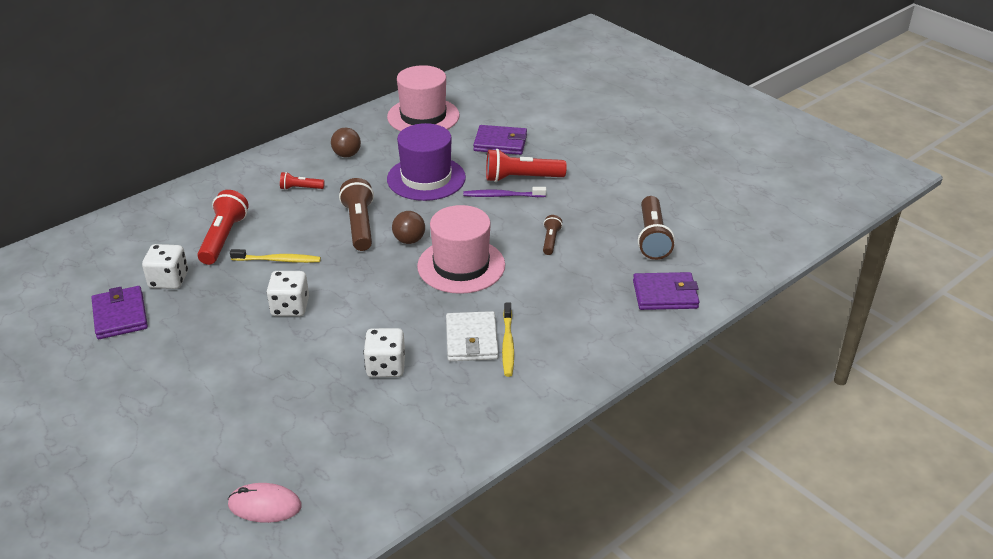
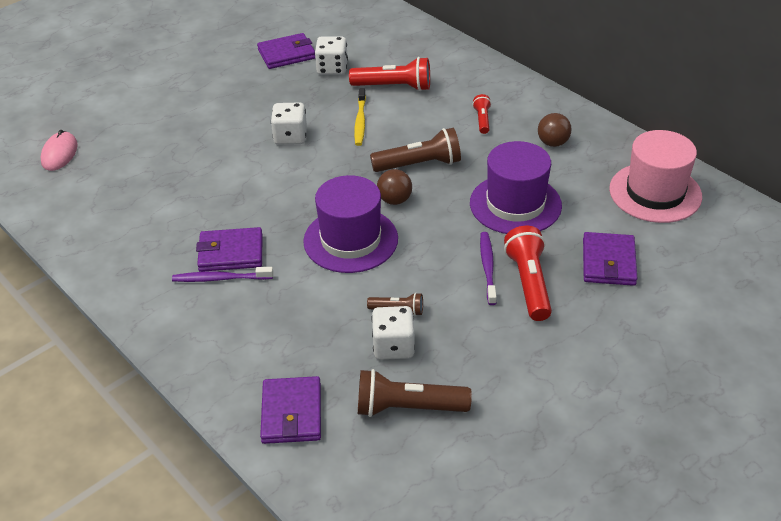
camera: 90 degrees right, 5 degrees up
white dice [364,328,405,377] -> white dice moved to [371,306,415,360]
pink hat [417,205,505,294] -> purple hat [303,175,398,273]
white wallet [446,311,499,361] -> purple wallet [196,227,263,272]
yellow toothbrush [502,303,514,377] -> purple toothbrush [172,267,273,282]

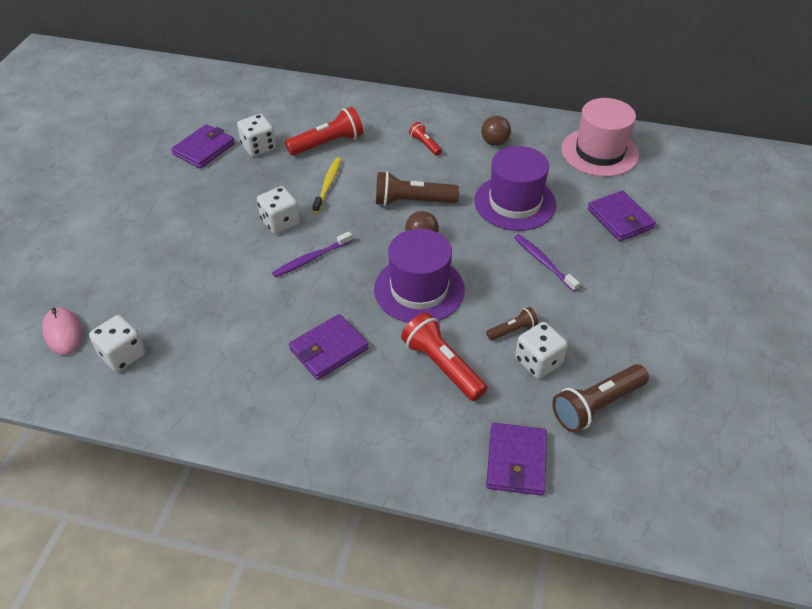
camera: 35 degrees left, 5 degrees up
purple toothbrush [172,267,273,282] -> purple toothbrush moved to [272,232,352,277]
purple wallet [260,376,321,444] -> purple wallet turned 45 degrees clockwise [486,423,547,496]
yellow toothbrush [354,88,366,146] -> yellow toothbrush turned 135 degrees counterclockwise [312,157,342,213]
brown flashlight [370,128,461,172] -> brown flashlight turned 135 degrees counterclockwise [376,171,459,206]
red flashlight [504,226,552,321] -> red flashlight moved to [401,313,487,401]
none -> white dice [89,315,146,372]

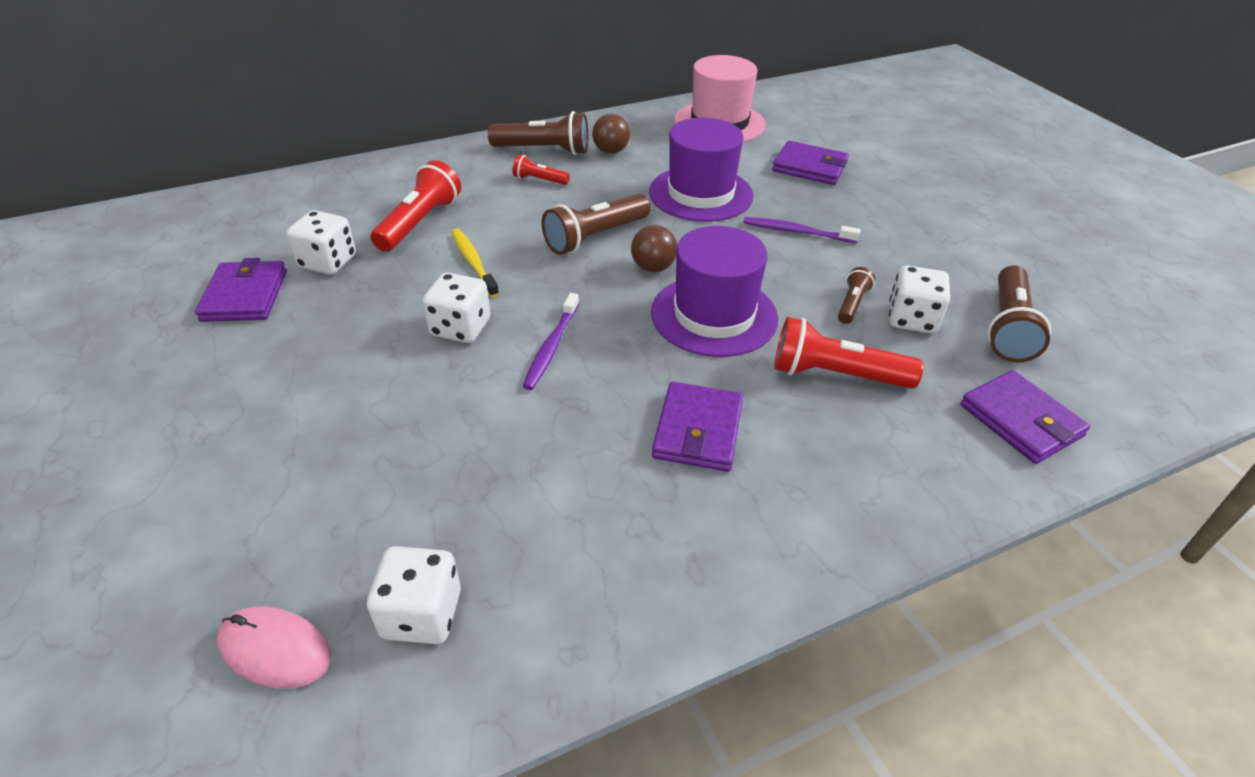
camera: 40 degrees left, 5 degrees down
none -> brown flashlight [488,111,588,155]

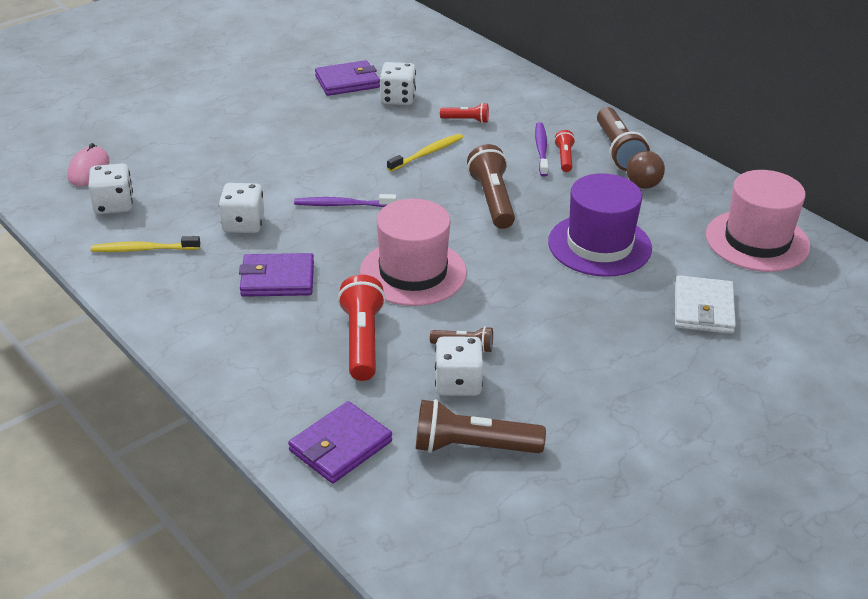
camera: 75 degrees right, 5 degrees down
red flashlight [371,160,461,252] -> red flashlight [440,103,489,123], size x0.54
white dice [423,272,490,343] -> white dice moved to [219,183,264,233]
brown flashlight [542,194,651,255] -> brown flashlight turned 45 degrees clockwise [467,144,515,229]
brown ball [631,225,677,272] -> none
purple hat [651,226,778,357] -> pink hat [360,199,467,306]
purple toothbrush [743,217,860,243] -> purple toothbrush moved to [535,122,548,177]
purple wallet [772,141,849,185] -> white wallet [675,275,736,334]
none -> yellow toothbrush [91,236,200,252]

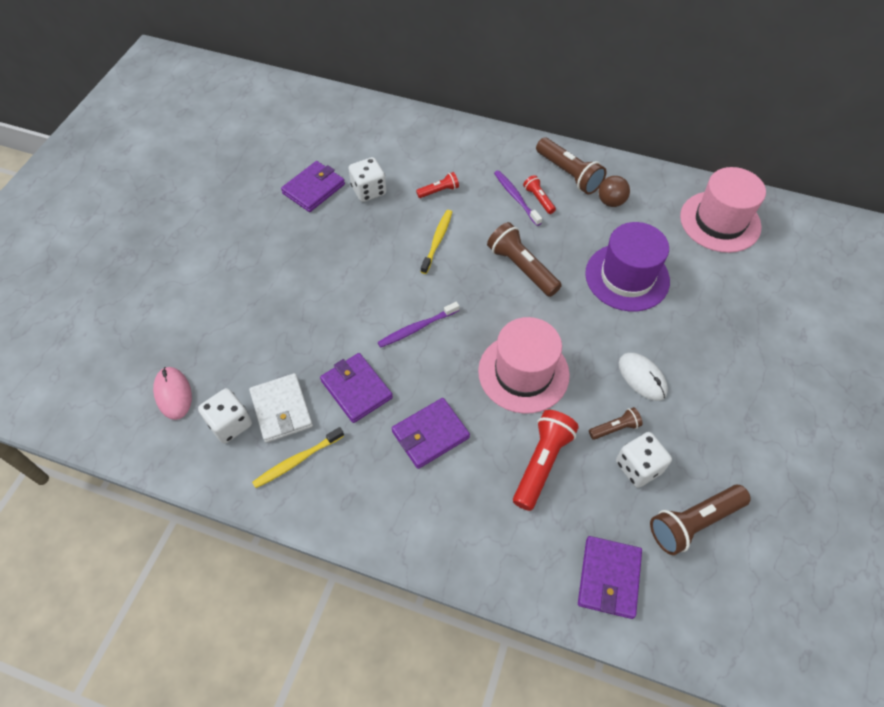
camera: 30 degrees left, 20 degrees up
white dice [219,183,264,233] -> purple wallet [320,353,393,423]
red flashlight [338,275,386,381] -> red flashlight turned 60 degrees clockwise [513,410,579,511]
white wallet [675,275,736,334] -> white wallet moved to [249,373,313,443]
none -> white mouse [619,353,668,401]

